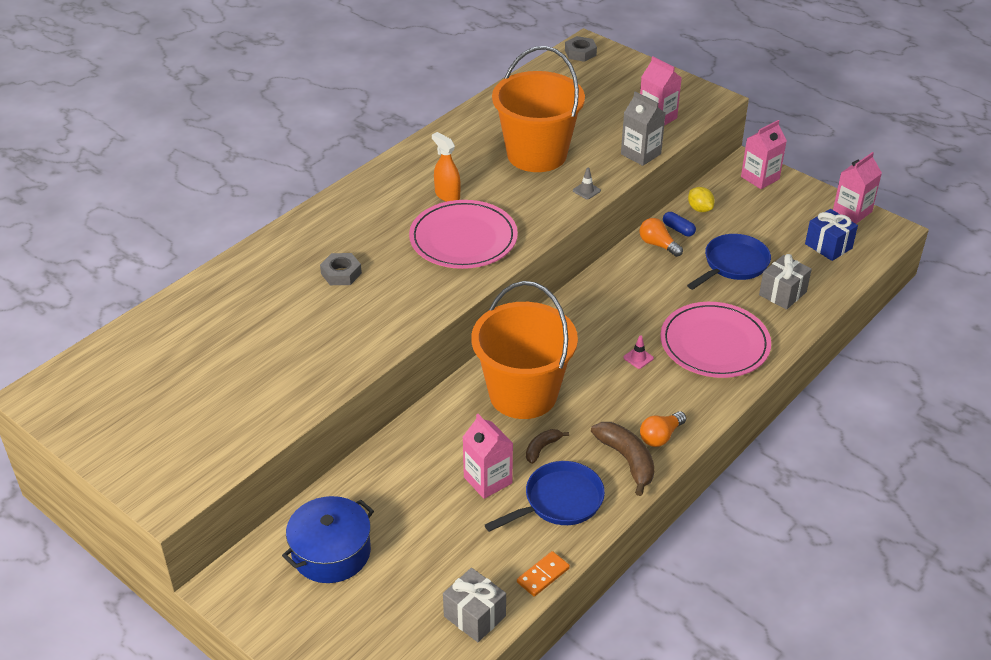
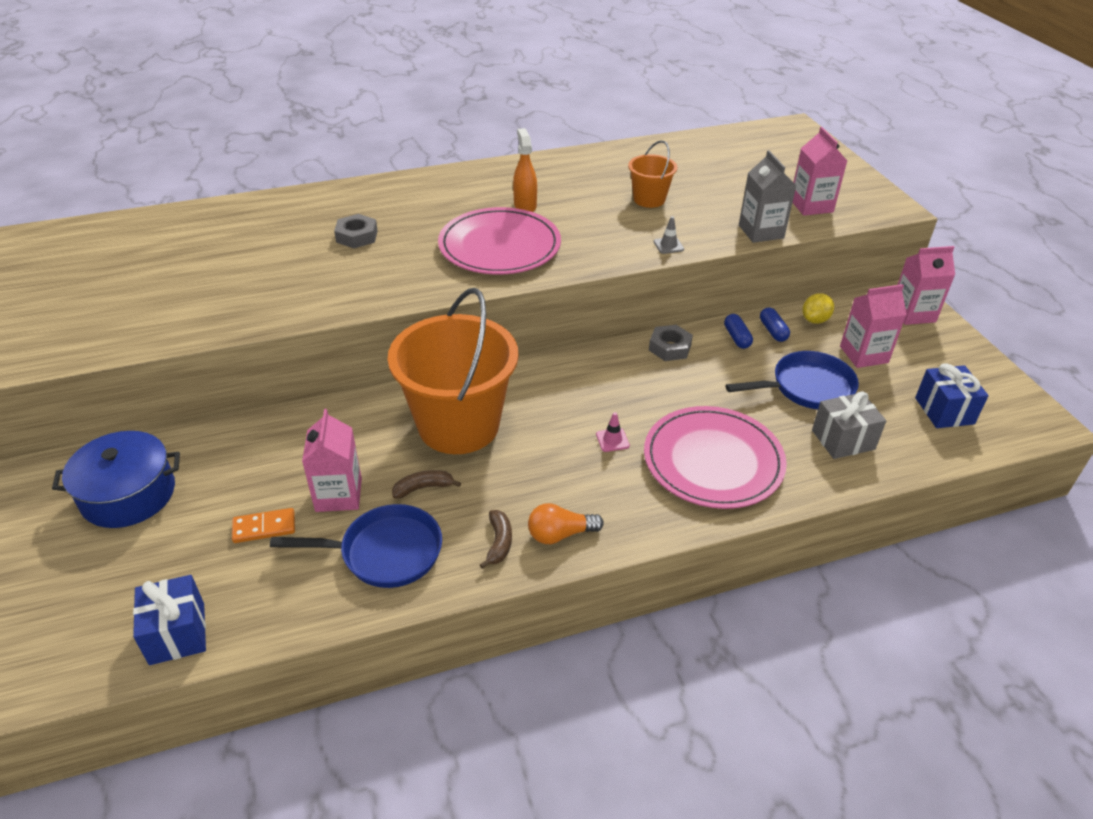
camera: 30 degrees right, 0 degrees up
grey gift [443,568,506,642] -> blue gift [133,575,206,665]
orange bucket [492,46,585,172] -> orange bucket [628,140,677,208], size x0.47
orange domino [517,551,570,597] -> orange domino moved to [232,508,295,543]
grey nut [565,36,597,62] -> grey nut moved to [649,325,693,361]
brown banana [591,422,655,496] -> brown banana [480,510,512,569], size x0.57
orange light bulb [639,218,683,257] -> blue capsule [724,314,753,349]
yellow lemon [688,187,715,212] -> yellow lemon turned 45 degrees clockwise [802,293,834,324]
pink carton [833,152,882,224] -> pink carton moved to [840,284,907,368]

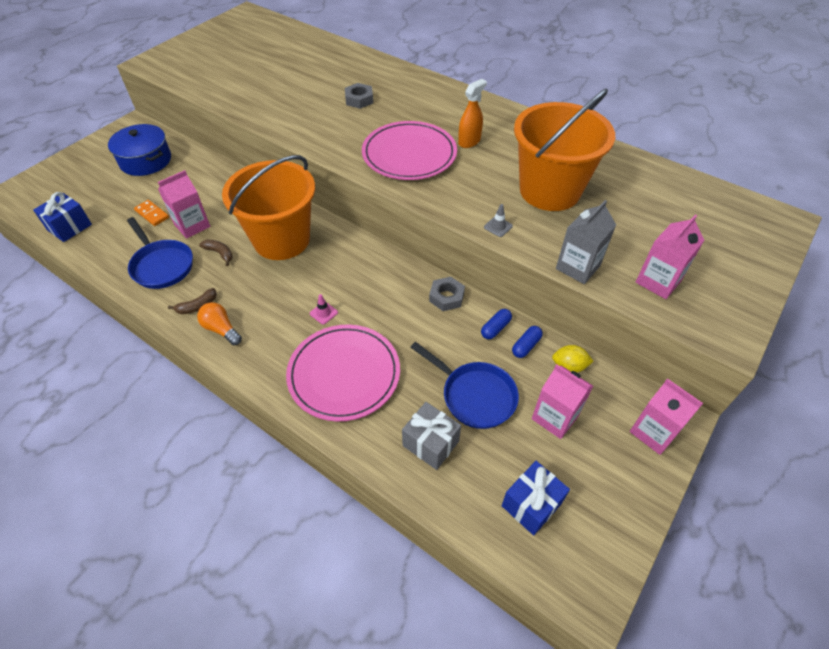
camera: 55 degrees right, 10 degrees up
orange bucket [628,140,677,208] -> orange bucket [514,88,615,211], size x2.12

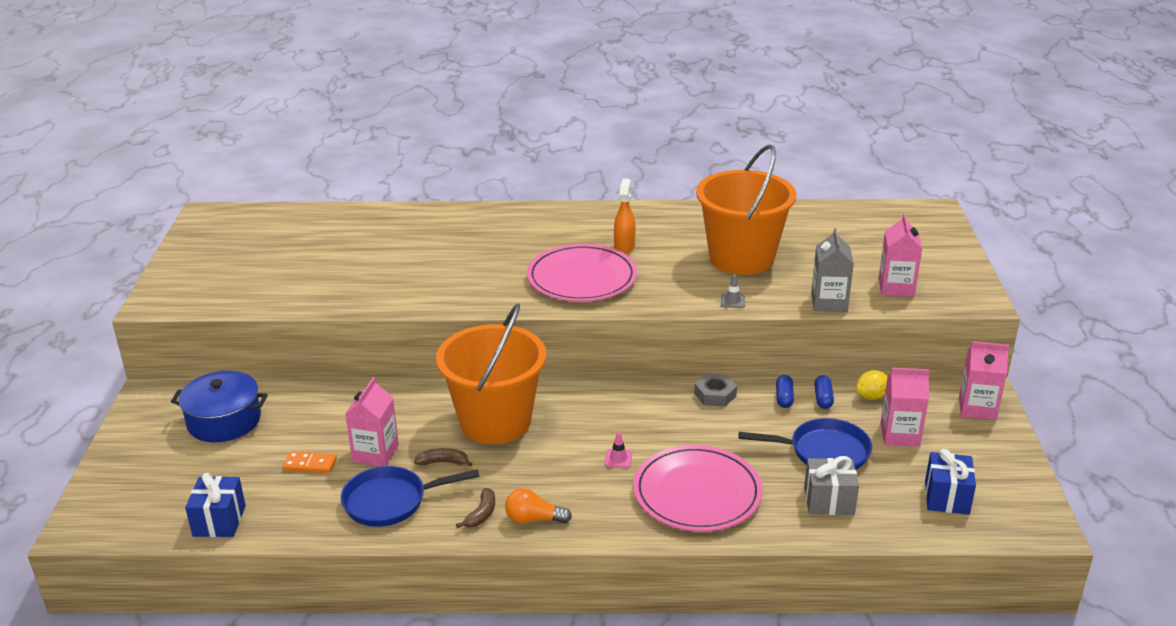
camera: 35 degrees left, 20 degrees down
blue pan [127,217,193,289] -> blue pan turned 150 degrees clockwise [341,466,479,527]
grey nut [345,83,373,109] -> none

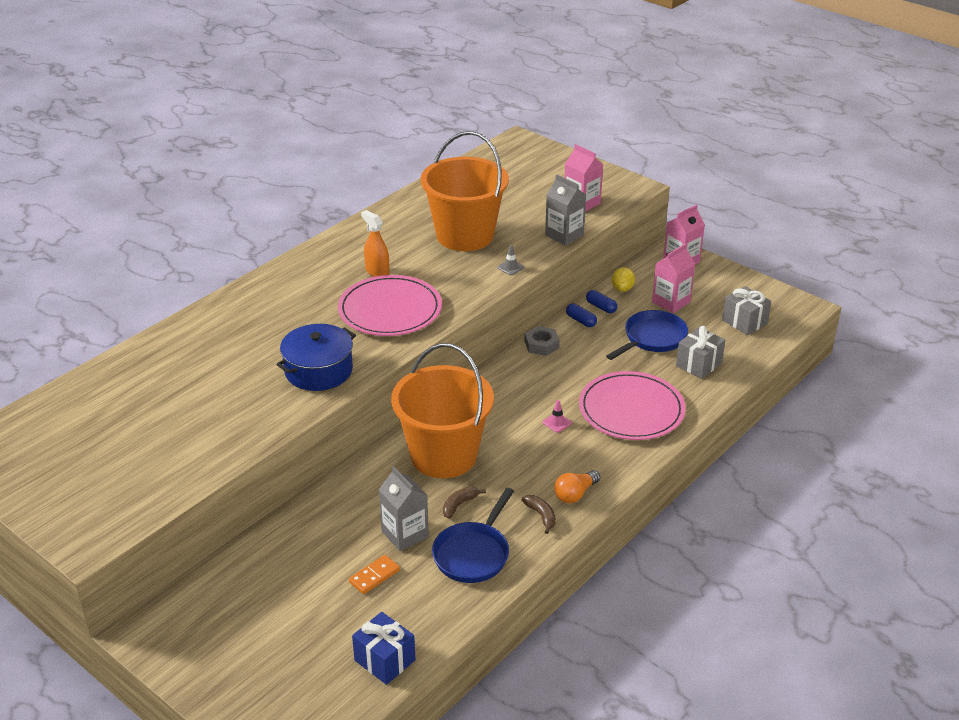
camera: 50 degrees left, 5 degrees up
blue pot [171,371,268,442] -> blue pot moved to [276,324,356,391]
pink carton [345,377,399,466] -> grey carton [379,466,429,551]
blue gift [925,449,976,515] -> grey gift [722,286,771,335]

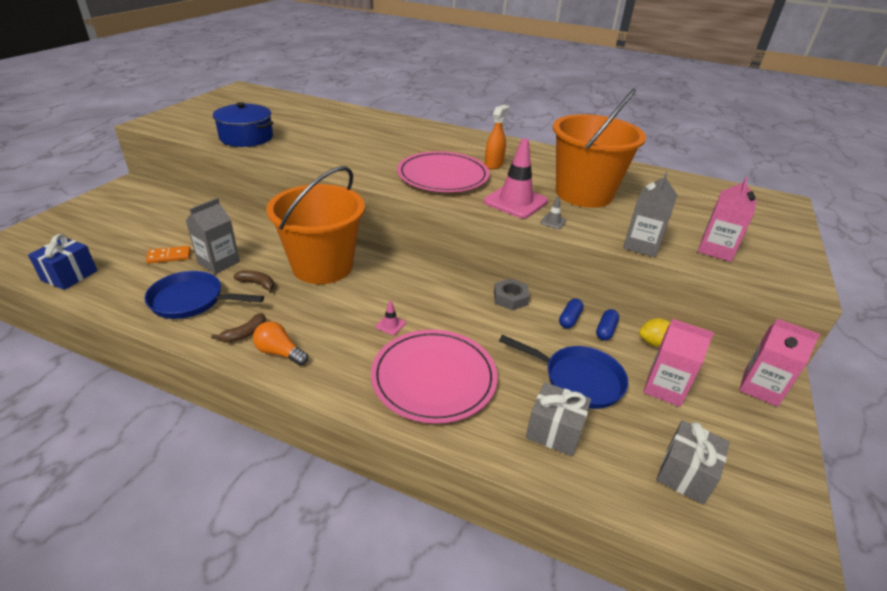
camera: 70 degrees right, 0 degrees up
blue pot [276,324,356,391] -> blue pot moved to [213,102,273,147]
orange domino [349,555,400,594] -> orange domino turned 45 degrees counterclockwise [146,246,191,264]
none -> pink traffic cone [484,139,548,218]

